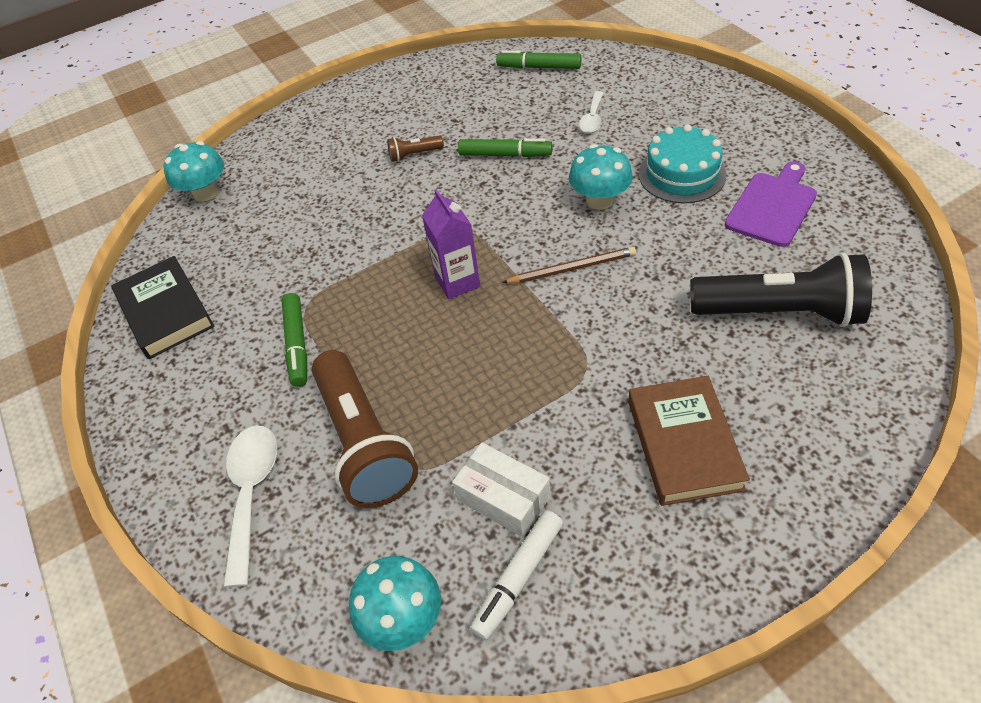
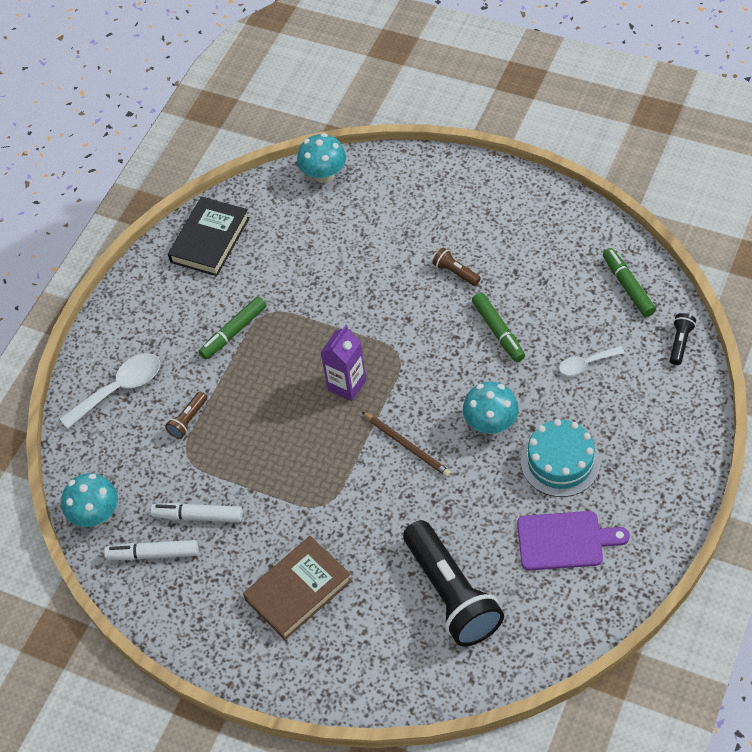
camera: 55 degrees right, 5 degrees up
brown flashlight [312,350,418,508] -> brown flashlight [165,392,207,439], size x0.42
white box [452,443,551,537] -> white marker [150,503,243,522]
none -> black flashlight [670,313,696,365]

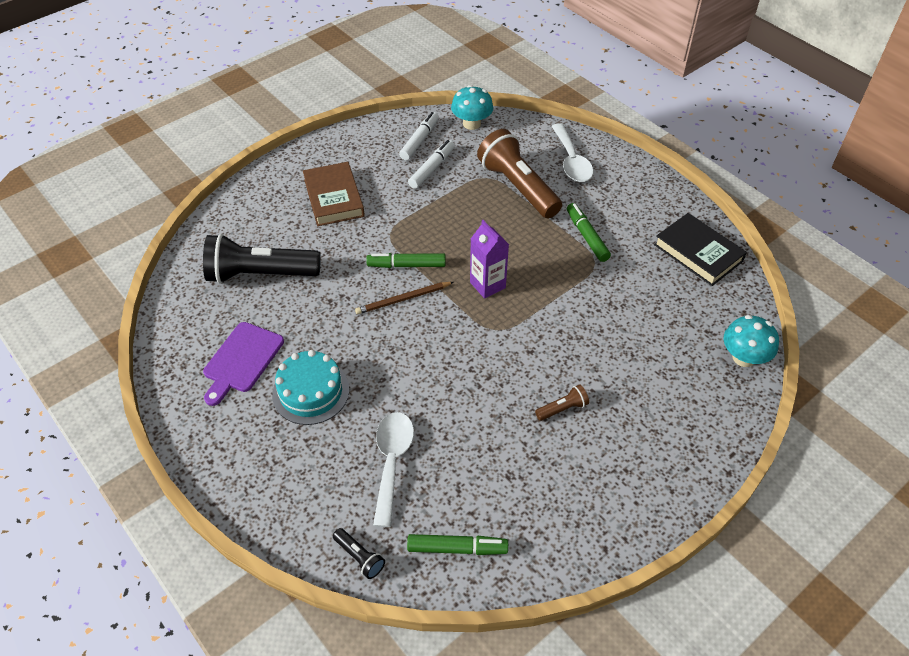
camera: 110 degrees right, 5 degrees down
brown flashlight [165,392,207,439] -> brown flashlight [477,129,562,218], size x2.36
turquoise mushroom [463,382,519,434] -> none
green marker [472,293,525,362] -> green marker moved to [366,253,446,268]
white spoon [559,346,625,376] -> white spoon [373,412,414,527], size x1.68

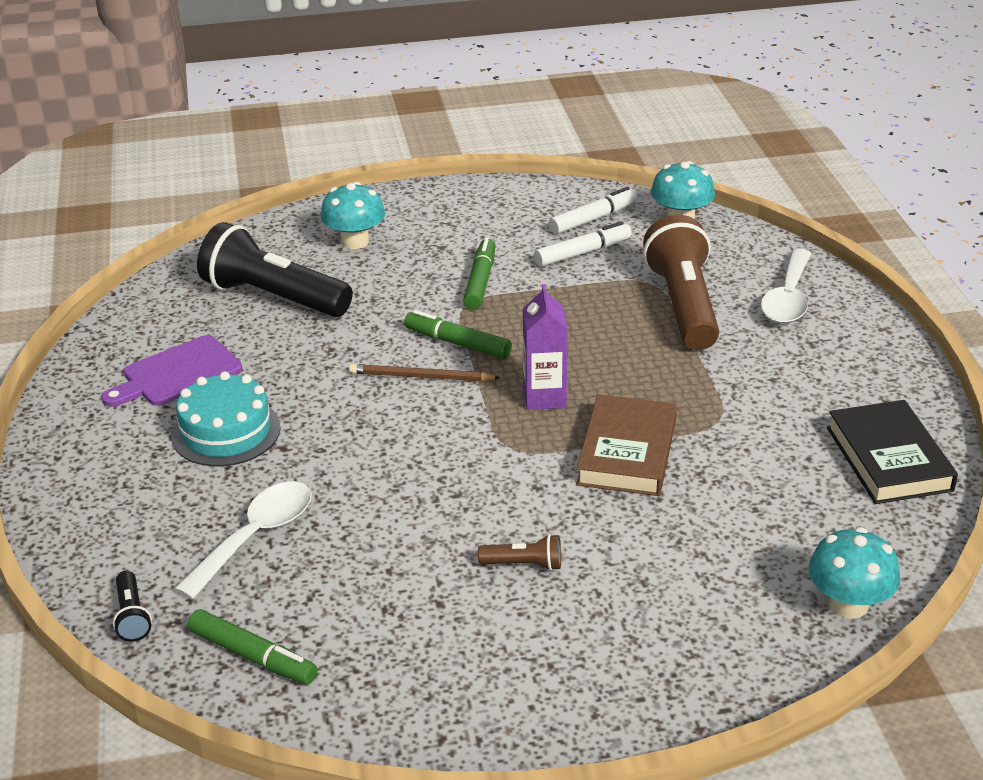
camera: 30 degrees right, 15 degrees down
brown book [303,162,365,226] -> brown book moved to [576,394,677,496]
green marker [567,203,611,262] -> green marker moved to [463,237,495,310]
none -> turquoise mushroom [320,182,385,249]

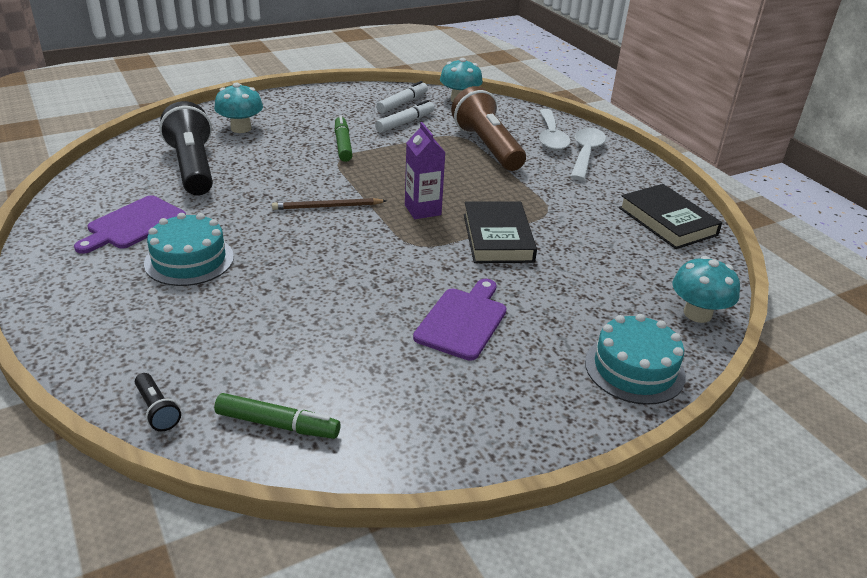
camera: 20 degrees left, 0 degrees up
white spoon [174,481,312,599] -> white spoon moved to [570,128,606,180]
black flashlight [197,222,353,317] -> black flashlight turned 60 degrees clockwise [159,101,213,196]
green marker [404,310,512,359] -> none
brown flashlight [478,534,561,571] -> purple cutting board [413,279,507,361]
brown book [576,394,677,496] -> black book [464,201,537,263]
none -> turquoise cake [585,314,686,405]

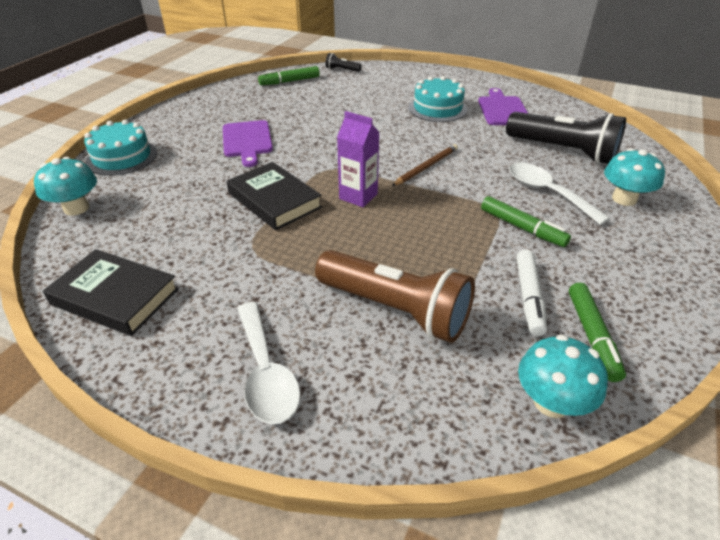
camera: 145 degrees right, 5 degrees up
white marker [376,81,428,114] -> green marker [569,283,626,382]
white spoon [539,109,570,151] -> white spoon moved to [509,163,610,225]

